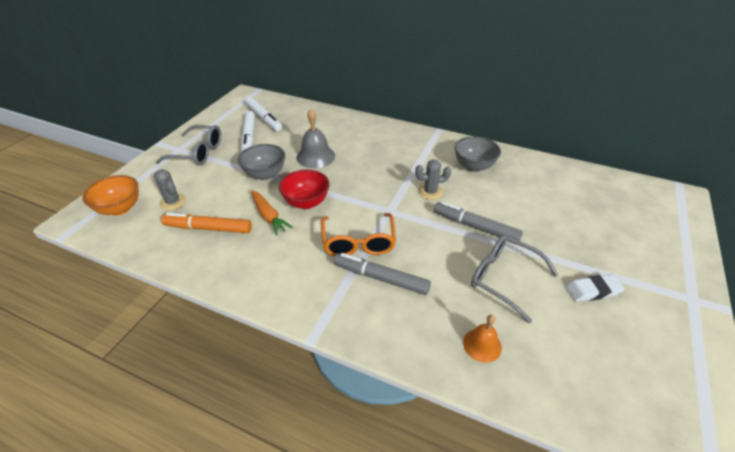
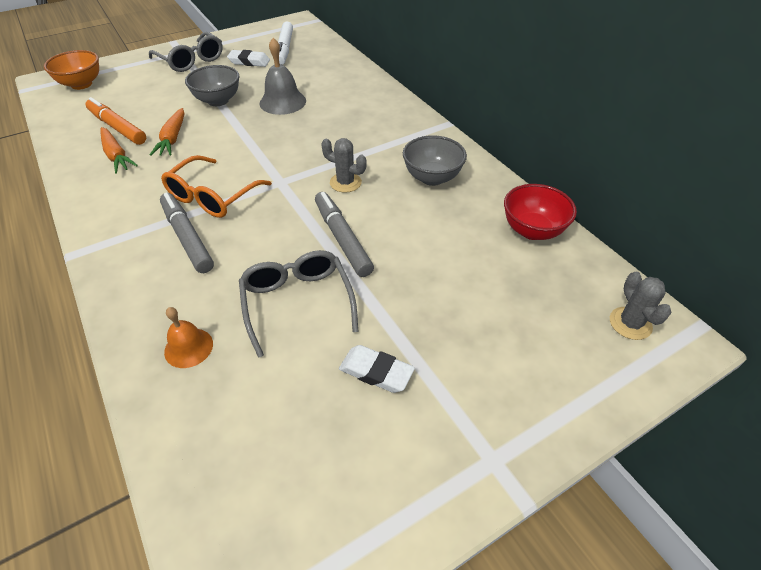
camera: 35 degrees right, 5 degrees up
grey cactus [154,169,186,210] -> grey cactus moved to [610,271,672,340]
white marker [241,111,255,152] -> white eraser [227,50,270,67]
red bowl [279,170,330,209] -> red bowl moved to [504,184,577,240]
none -> orange carrot [100,127,138,173]

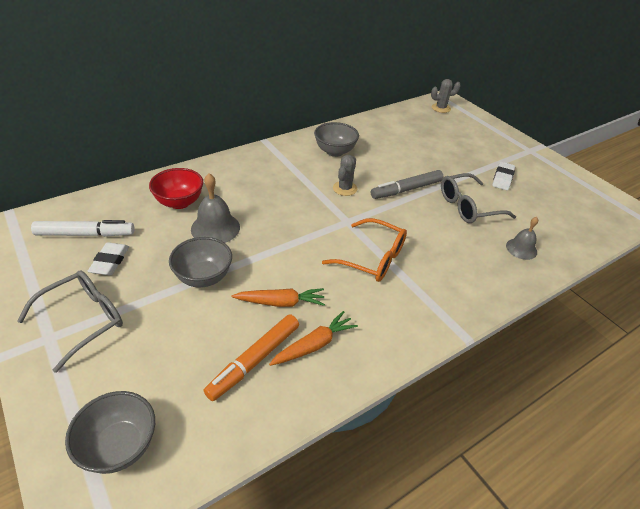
camera: 95 degrees left, 5 degrees down
orange bowl [44,50,99,90] -> grey bowl [65,391,155,474]
grey marker [160,193,214,273] -> none
orange bell [164,307,213,368] -> grey bell [506,217,538,260]
red bowl [504,184,577,240] -> red bowl moved to [149,168,203,209]

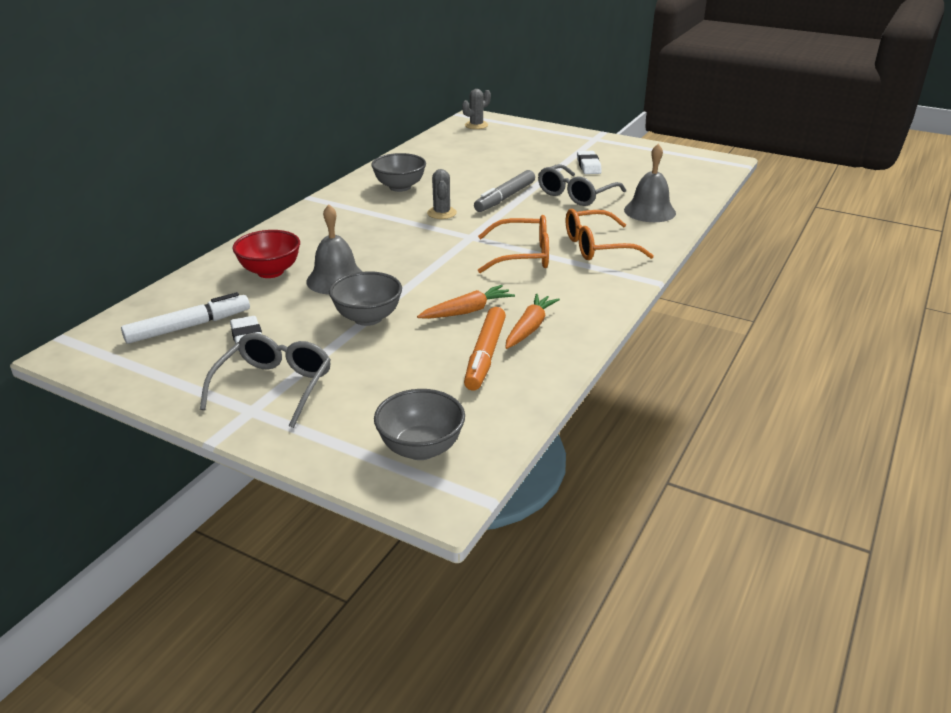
camera: 25 degrees left, 10 degrees down
grey bell [506,217,538,260] -> grey bell [624,144,676,222], size x1.57
none -> orange glasses [566,209,654,260]

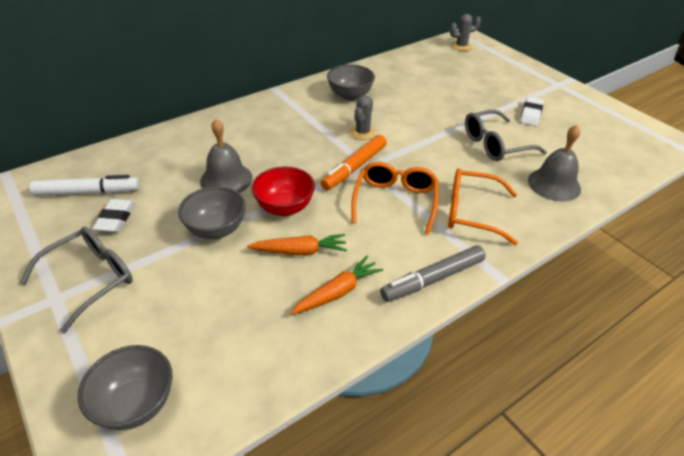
camera: 25 degrees right, 10 degrees up
red bowl [232,230,300,278] -> red bowl moved to [252,166,315,216]
orange marker [464,307,506,391] -> orange marker moved to [321,135,387,190]
grey marker [474,170,535,212] -> grey marker moved to [380,245,486,302]
orange glasses [478,215,549,273] -> orange glasses turned 105 degrees counterclockwise [351,162,438,235]

